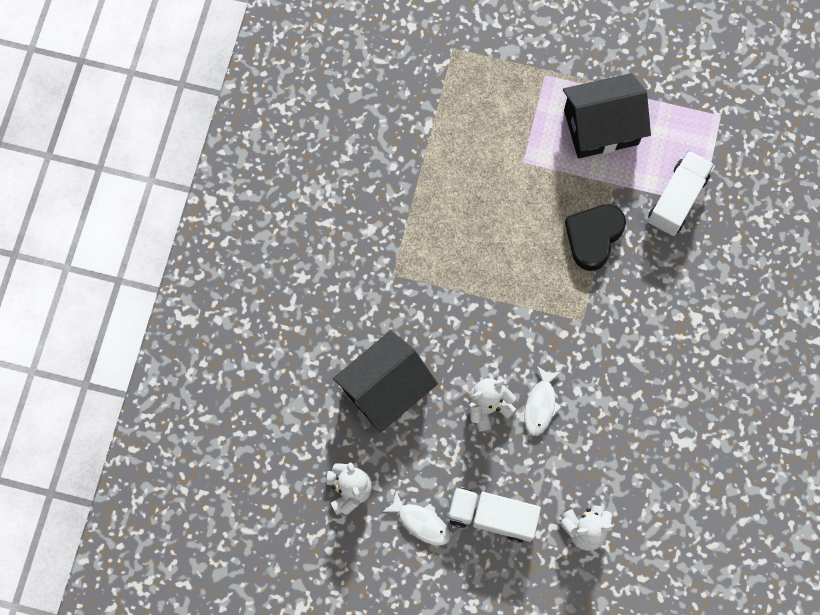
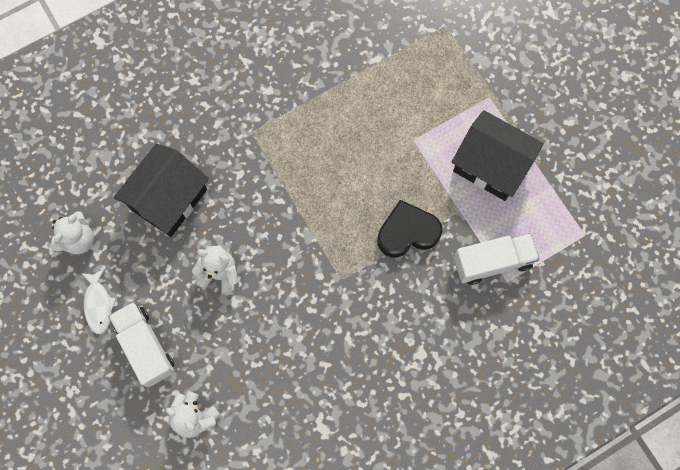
camera: 45 degrees right, 0 degrees up
black house [333,330,438,433] -> black house turned 60 degrees counterclockwise [114,143,209,237]
white fish [524,366,561,436] -> none

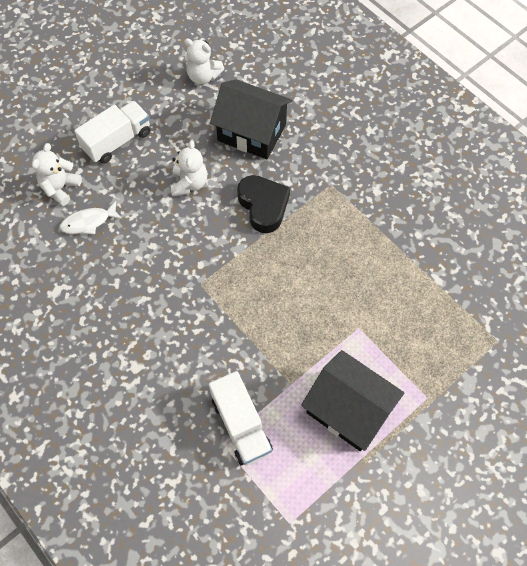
camera: 80 degrees right, 10 degrees down
white fish [81,269,116,334] -> white fish moved to [60,201,122,235]
black heart [377,200,442,258] -> black heart moved to [237,175,290,233]
black house [451,110,544,201] -> black house turned 75 degrees counterclockwise [301,350,404,451]

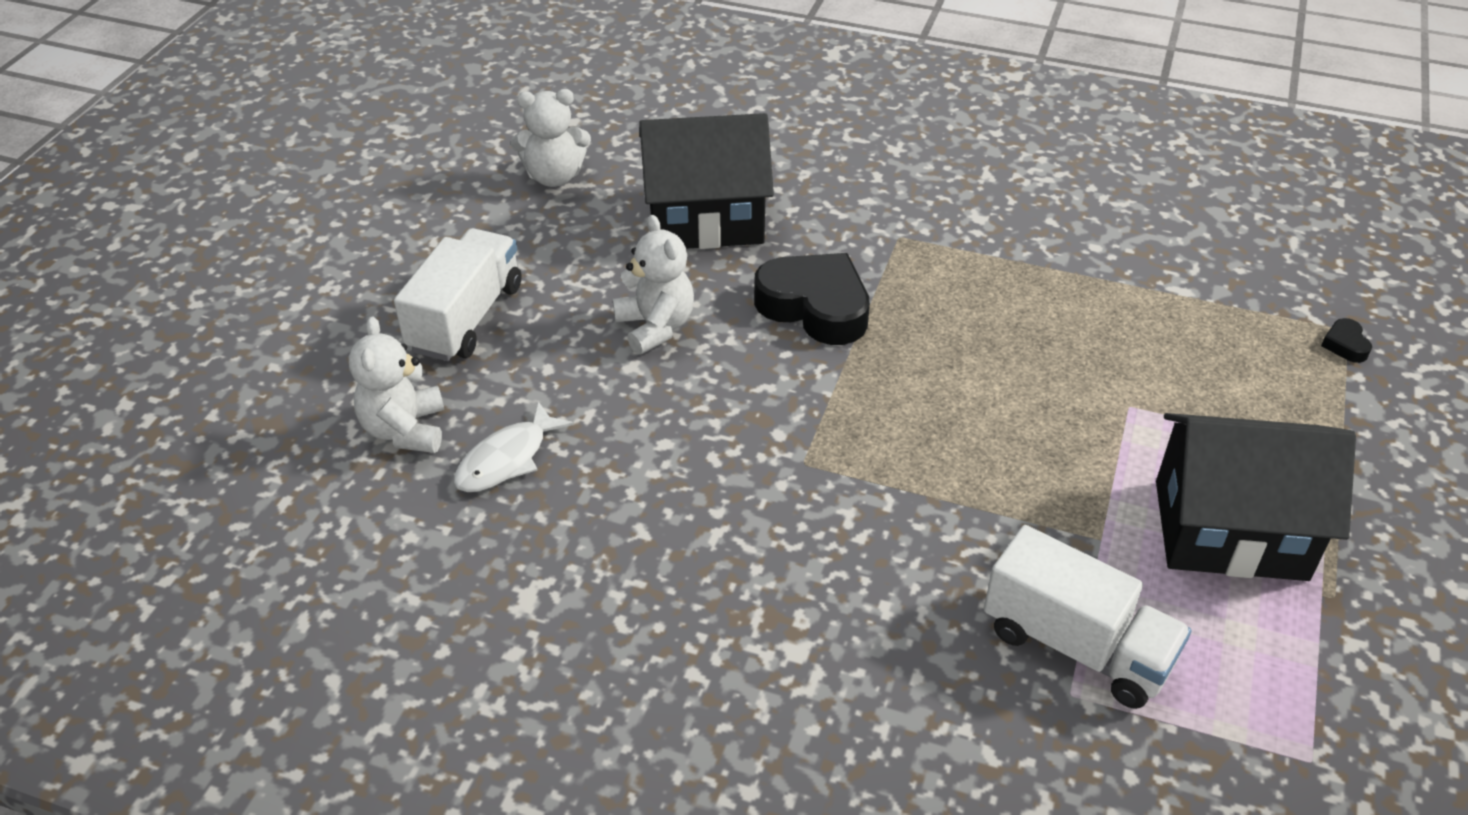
camera: 30 degrees left, 20 degrees down
none -> black heart [1321,318,1372,363]

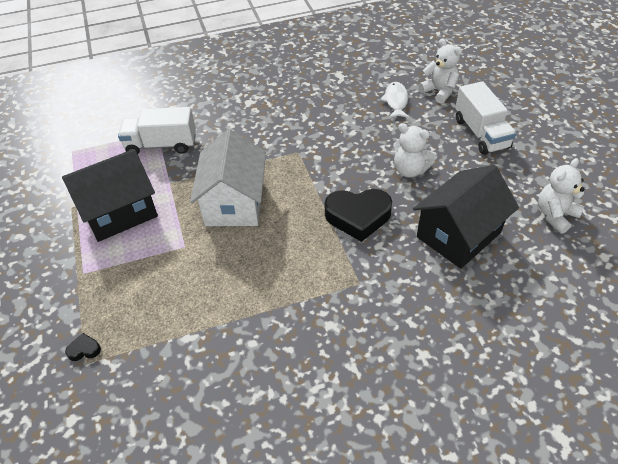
camera: 145 degrees right, 5 degrees up
black heart [1321,318,1372,363] -> black heart turned 60 degrees counterclockwise [65,333,101,361]
none -> white house [190,129,266,226]

